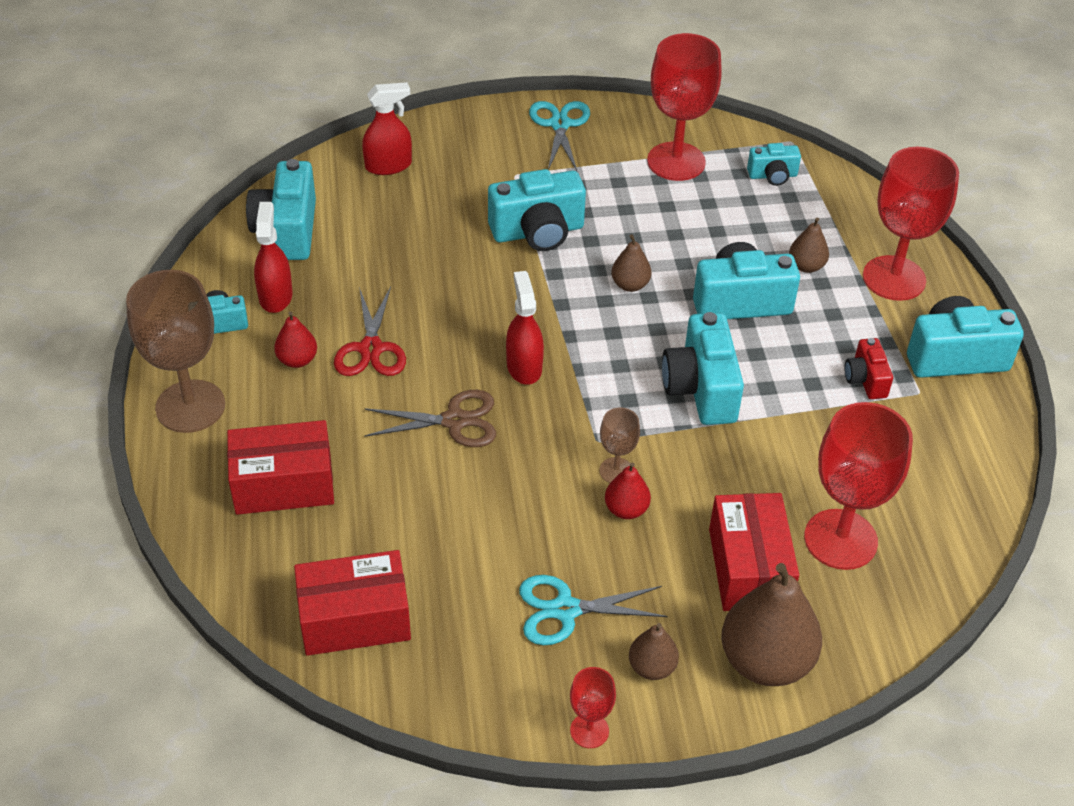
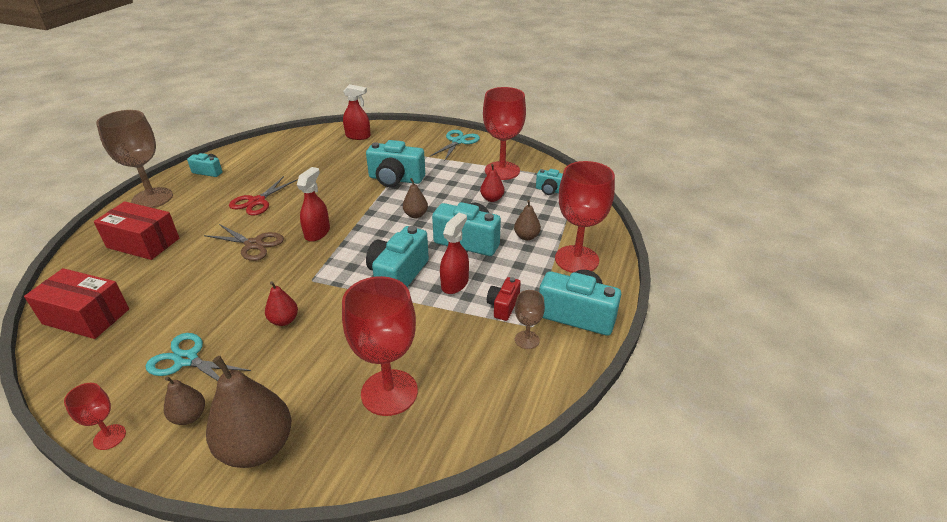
camera: 30 degrees right, 10 degrees down
turquoise camera [246,159,316,260] -> none
red spray bottle [254,202,293,313] -> red spray bottle moved to [440,213,469,294]
red pear [274,311,317,368] -> red pear moved to [480,164,504,202]
brown goblet [599,408,640,483] -> brown goblet moved to [515,290,545,349]
red box [709,493,799,611] -> none

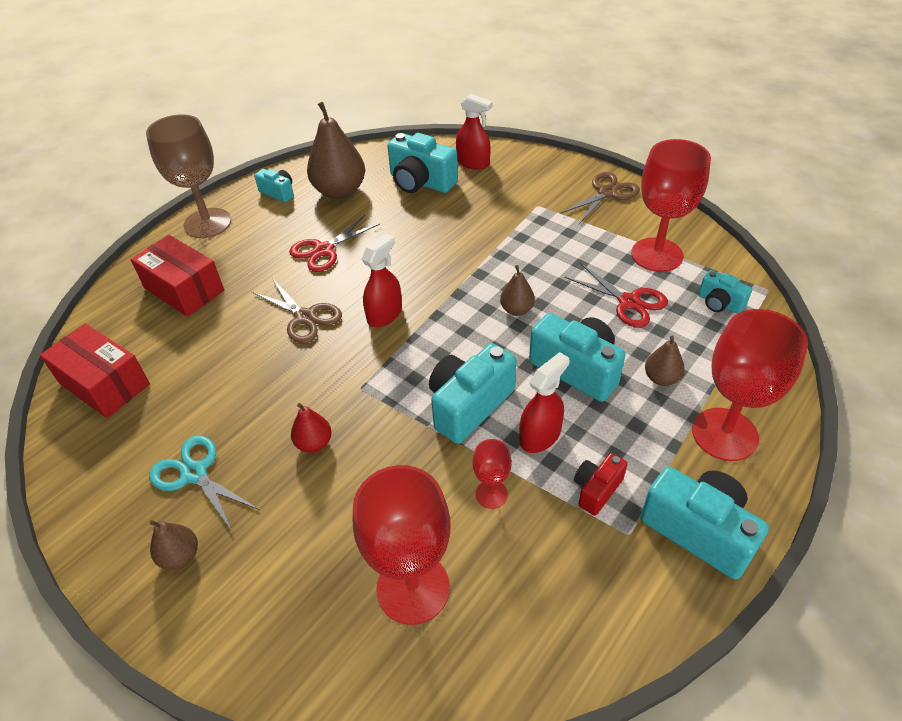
camera: 20 degrees right, 10 degrees up
red goblet [64,383,126,450] -> red goblet moved to [472,439,512,509]
brown pear [206,356,291,468] -> brown pear moved to [307,102,365,199]
turquoise camera [366,140,425,187] -> turquoise camera moved to [387,133,458,193]
turquoise scissors [430,130,480,161] -> brown scissors [560,172,640,224]
red pear [480,164,504,202] -> red scissors [565,263,668,328]
brown goblet [515,290,545,349] -> none

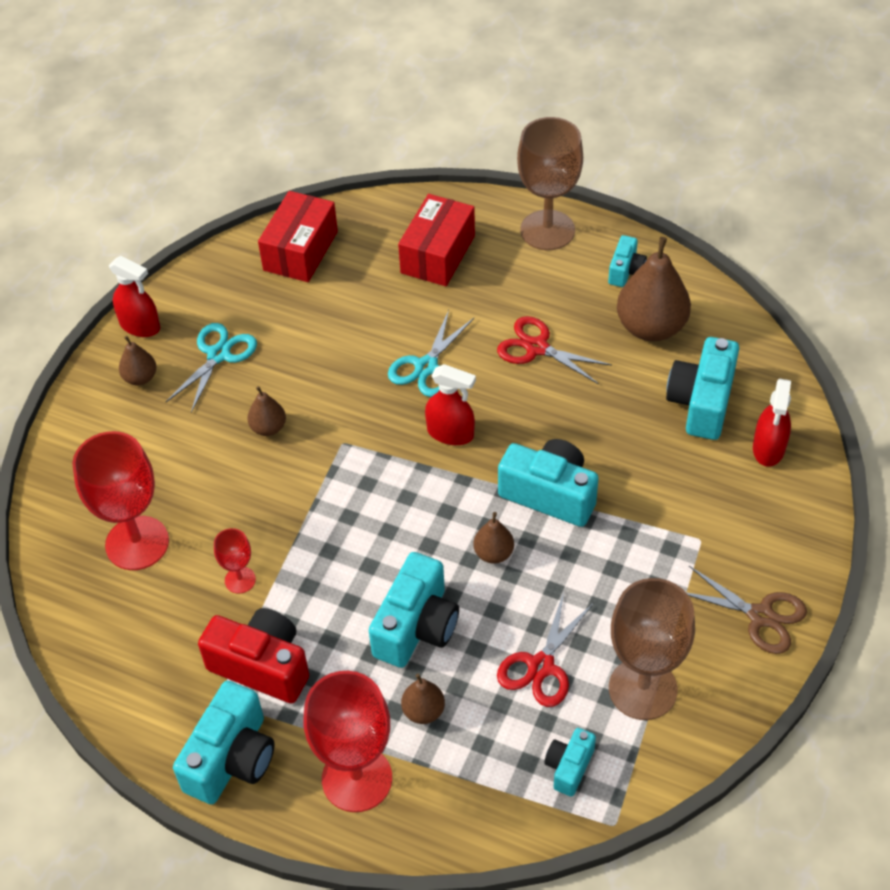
camera: 75 degrees right, 5 degrees up
brown scissors [252,278,342,344] -> turquoise scissors [388,310,474,397]
red pear [291,403,332,453] -> brown pear [247,386,286,436]
turquoise camera [429,343,516,444] -> turquoise camera moved to [498,439,599,527]
red spray bottle [519,352,569,453] -> red spray bottle moved to [109,256,160,337]
red camera [574,453,628,516] -> red camera [198,608,309,703], size x1.81
red goblet [631,139,711,272] -> brown goblet [609,578,695,720]

